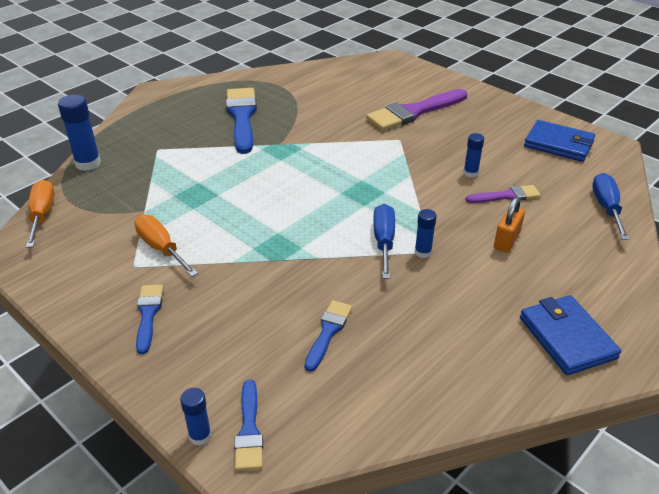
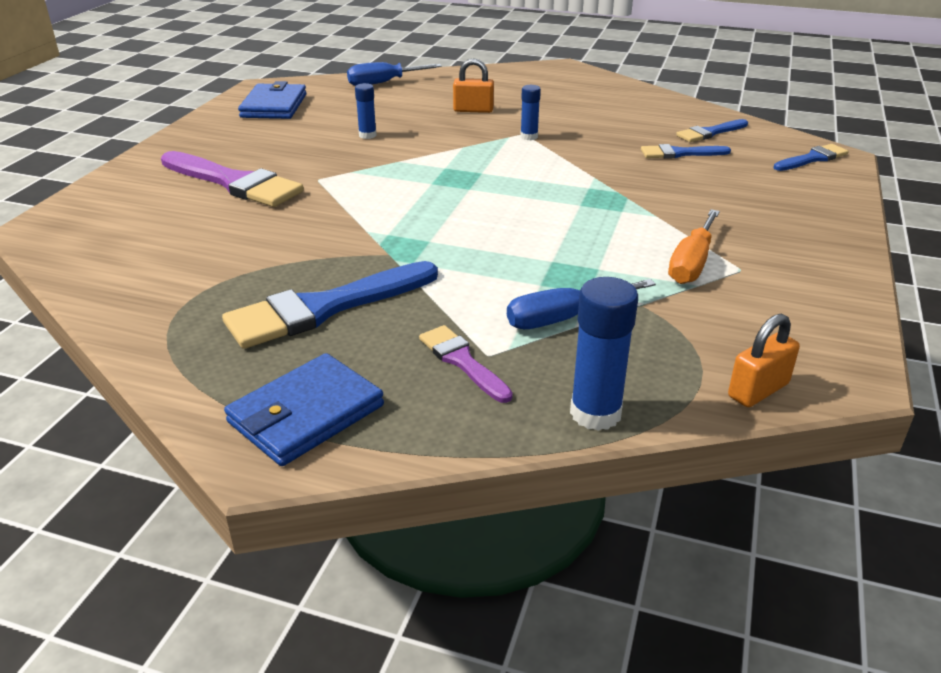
camera: 115 degrees left, 5 degrees down
orange screwdriver [26,180,55,248] -> orange padlock [728,313,800,407]
blue brush [136,284,163,354] -> blue brush moved to [676,119,748,142]
blue glue stick [180,388,211,446] -> none
blue screwdriver [373,204,395,279] -> blue screwdriver moved to [507,279,656,329]
purple brush [466,185,541,203] -> purple brush moved to [419,325,513,403]
blue wallet [520,295,621,375] -> blue wallet moved to [224,353,384,466]

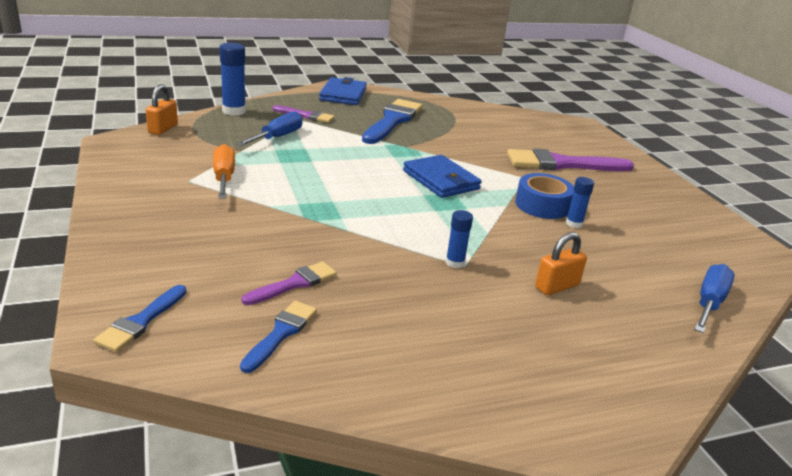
camera: 140 degrees right, 5 degrees down
blue wallet [238,81,306,119] -> blue wallet moved to [403,155,482,198]
blue brush [641,144,731,159] -> purple brush [242,262,337,305]
none -> blue tape [515,173,574,219]

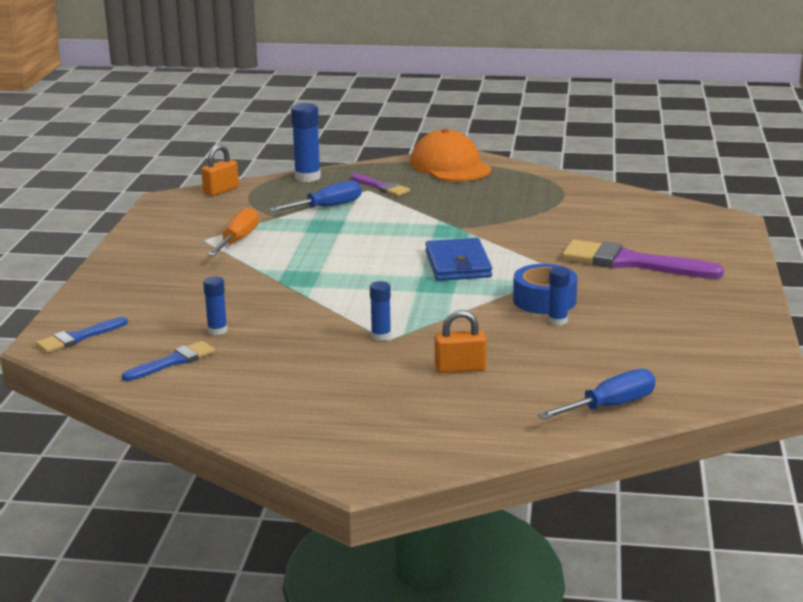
camera: 30 degrees right, 5 degrees down
purple brush [242,262,337,305] -> blue glue stick [203,276,228,335]
blue wallet [319,77,367,105] -> orange cap [410,129,491,182]
blue brush [362,99,423,144] -> none

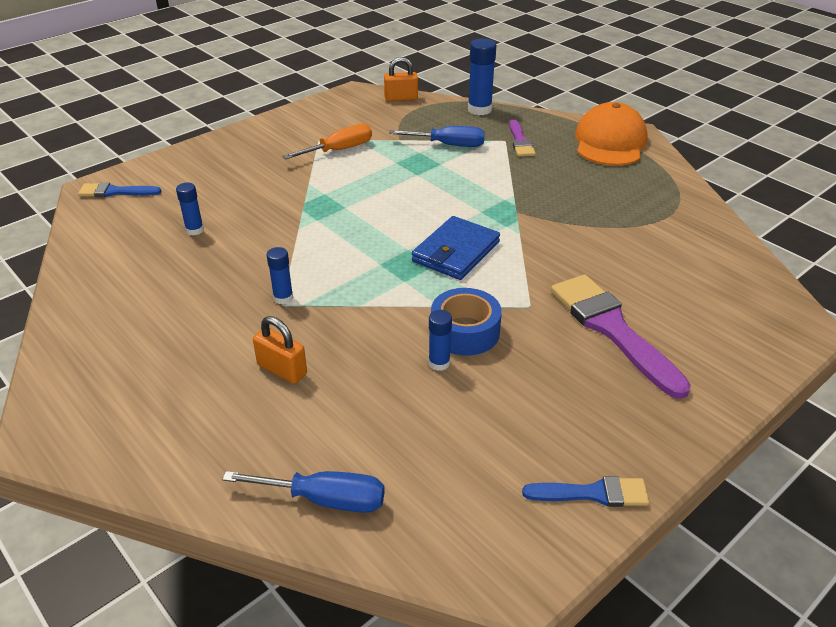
camera: 40 degrees right, 15 degrees up
blue brush [122,341,215,381] -> blue brush moved to [522,476,649,507]

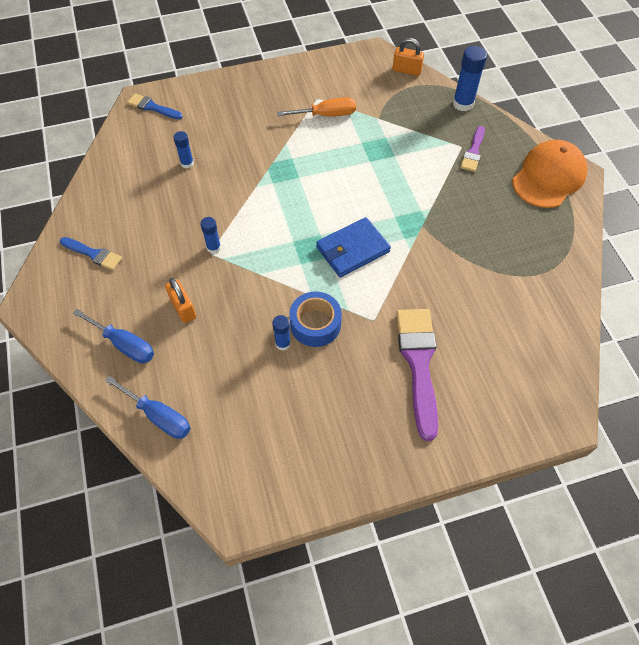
camera: 25 degrees right, 20 degrees up
blue screwdriver [389,126,485,147] -> blue screwdriver moved to [73,309,154,363]
blue brush [522,476,649,507] -> blue brush moved to [60,237,122,270]

